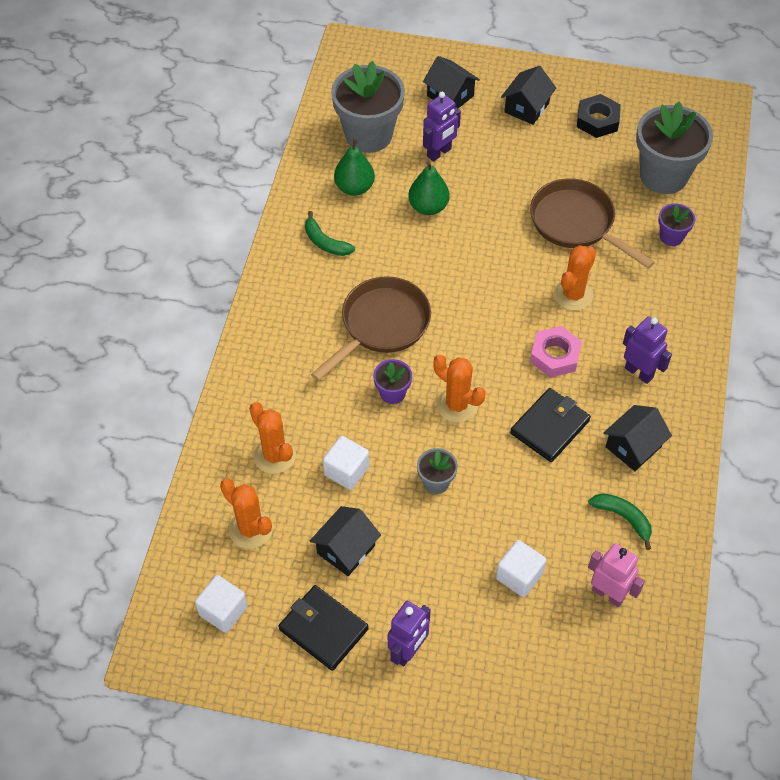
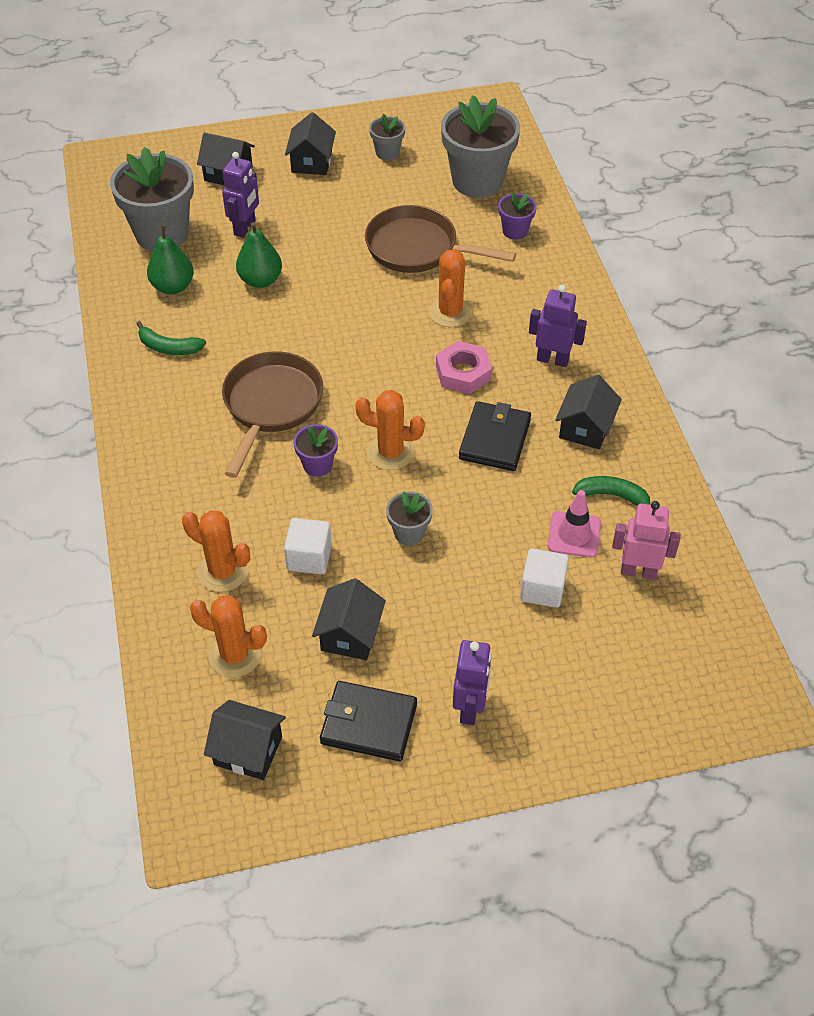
camera: 25 degrees left, 5 degrees down
white cube [195,575,248,633] -> black house [204,700,286,780]
black nut [577,94,621,138] -> grey flower pot [369,114,405,160]
none -> pink traffic cone [548,490,601,557]

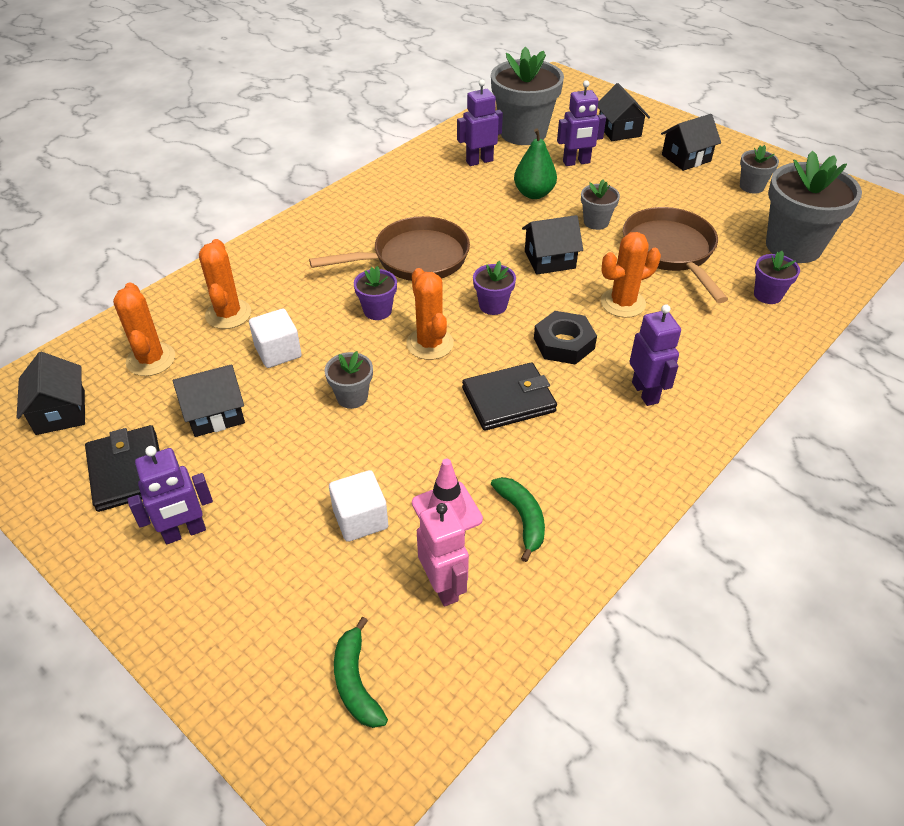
camera: 55 degrees right, 5 degrees down
green banana [136,321,206,355] -> green banana moved to [334,617,388,728]
green pear [147,225,194,294] -> purple robot [457,80,503,166]
pink nut [436,341,492,394] -> black nut [534,311,597,365]
black house [555,375,622,449] -> black house moved to [522,215,583,275]
none -> purple flower pot [473,261,516,315]
none -> grey flower pot [581,179,620,230]

